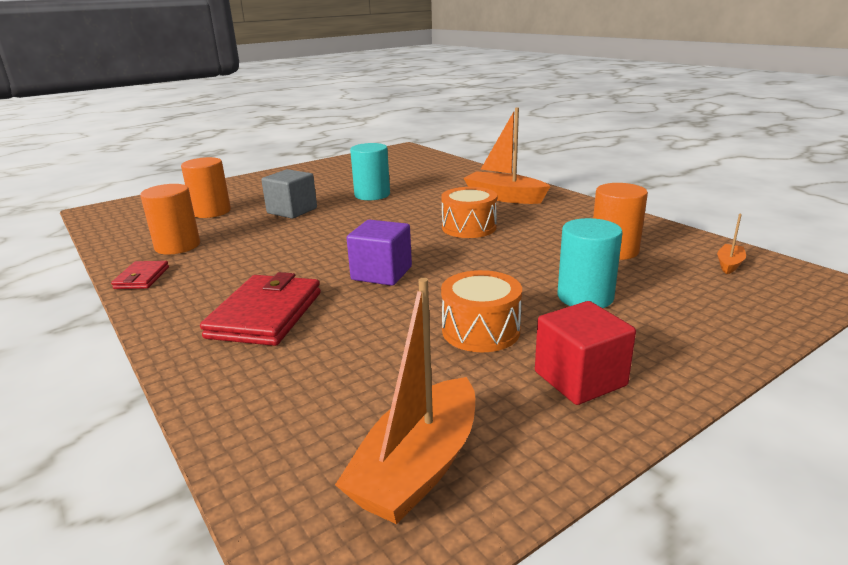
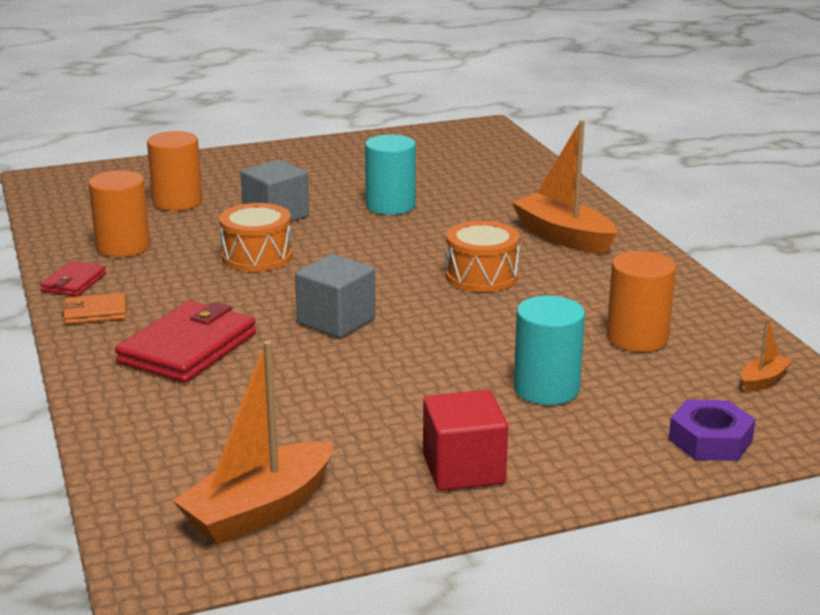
camera: 15 degrees right, 0 degrees up
purple cube [347,220,412,286] -> grey cube [295,254,376,338]
orange drum [441,270,522,352] -> orange drum moved to [219,203,292,272]
none -> orange wallet [62,293,126,324]
none -> purple nut [669,399,756,461]

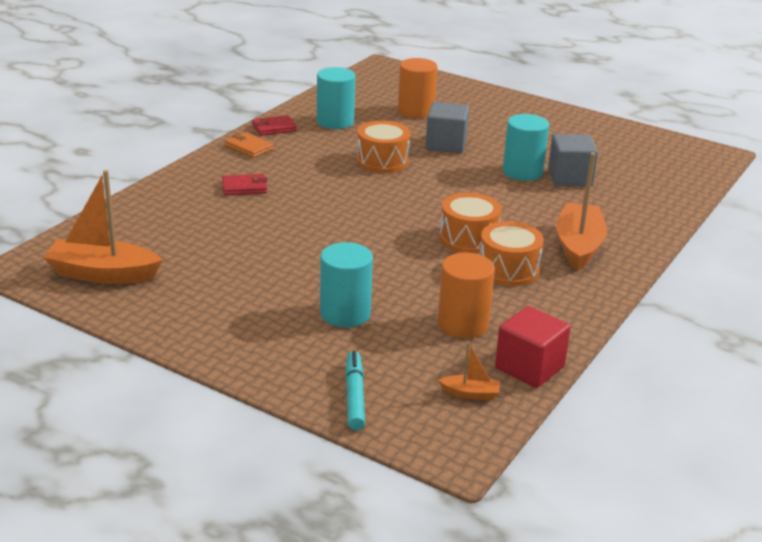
camera: 50 degrees right, 5 degrees up
orange cylinder [89,170,150,257] -> turquoise cylinder [317,67,356,129]
red wallet [115,301,256,383] -> red wallet [222,174,267,195], size x0.53
grey cube [295,254,376,338] -> grey cube moved to [548,134,598,186]
red cube [423,390,508,491] -> red cube moved to [495,306,571,388]
purple nut [669,399,756,461] -> turquoise marker [345,351,365,430]
none -> orange drum [479,221,544,286]

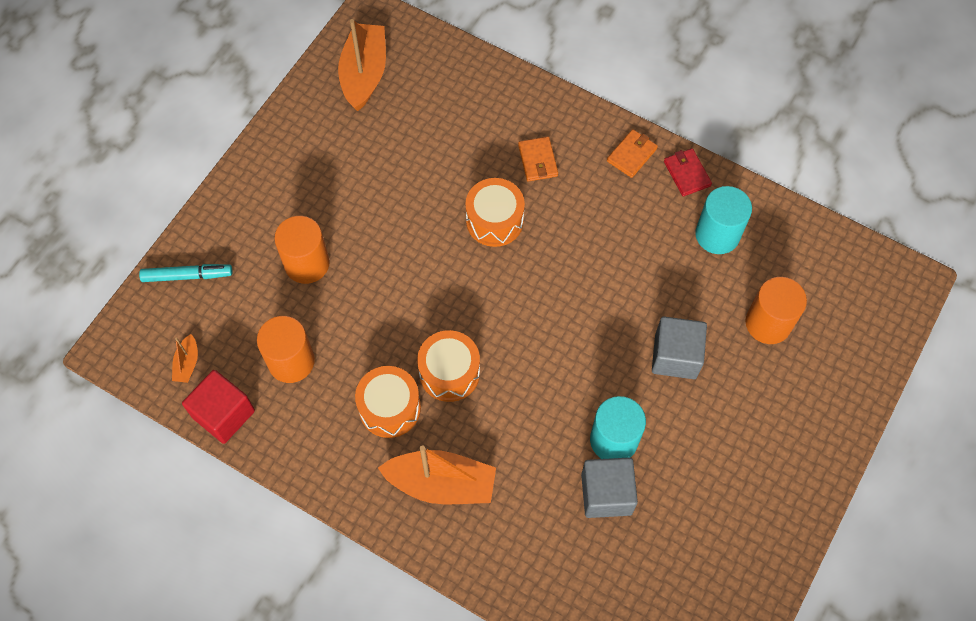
camera: 90 degrees right, 35 degrees up
red wallet [222,174,267,195] -> orange wallet [518,137,558,182]
turquoise cylinder [320,242,373,327] -> orange cylinder [274,216,329,284]
orange drum [357,121,410,173] -> orange drum moved to [465,178,525,247]

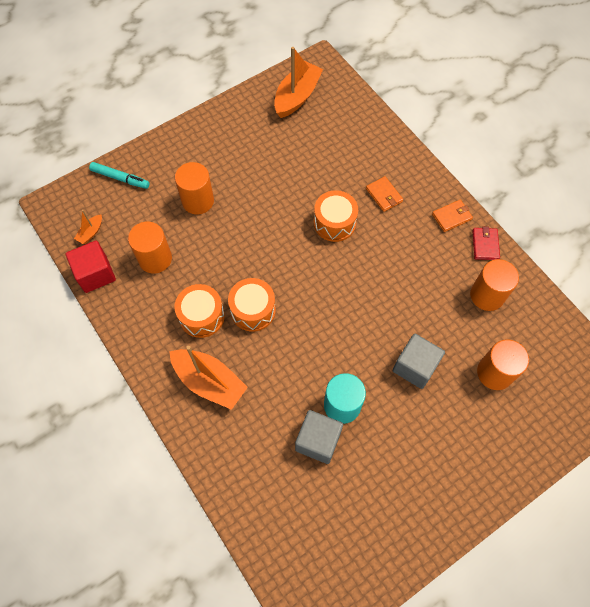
camera: 25 degrees right, 0 degrees up
orange wallet [518,137,558,182] -> orange wallet turned 45 degrees counterclockwise [366,176,403,212]
turquoise cylinder [695,186,752,254] -> orange cylinder [470,259,519,311]

